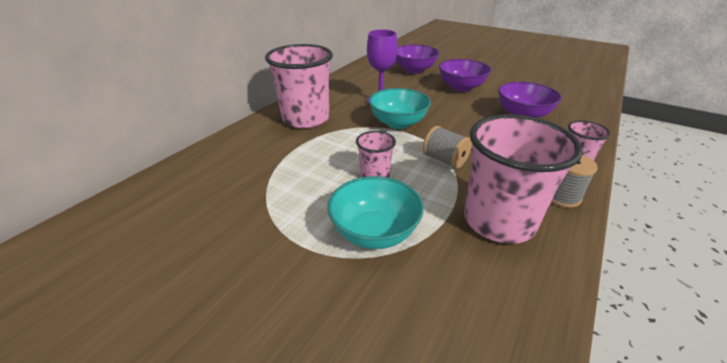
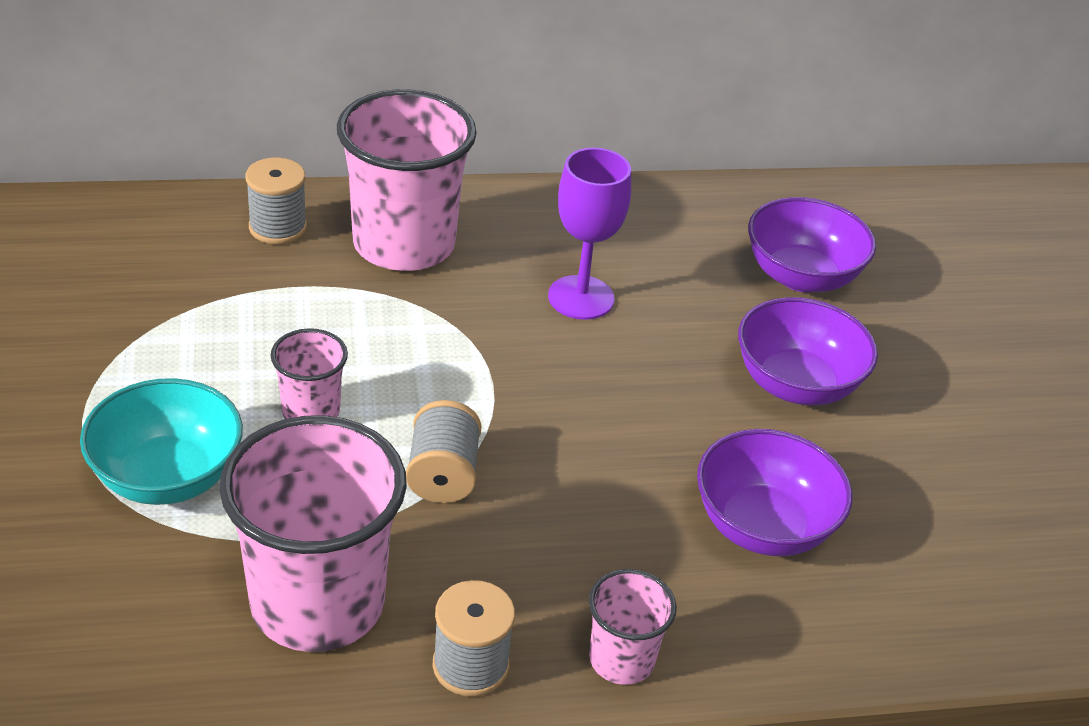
camera: 45 degrees right, 5 degrees up
turquoise bowl [369,88,431,129] -> none
none -> grey spool [246,158,307,244]

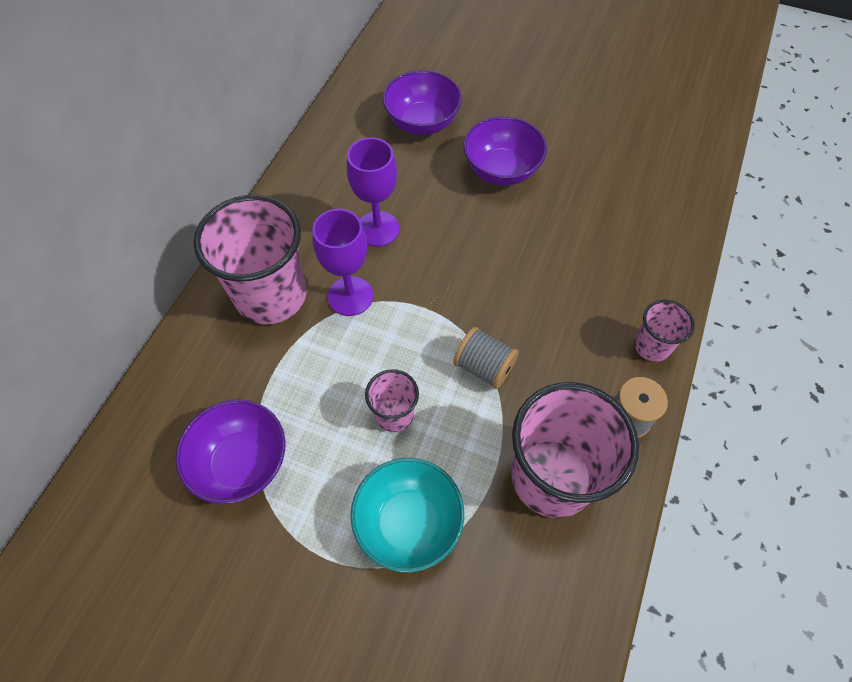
camera: 55 degrees left, 20 degrees up
grey spool [246,158,307,244] -> none
purple bowl [697,429,852,556] -> purple bowl moved to [176,399,285,504]
none -> purple goblet [312,209,373,316]

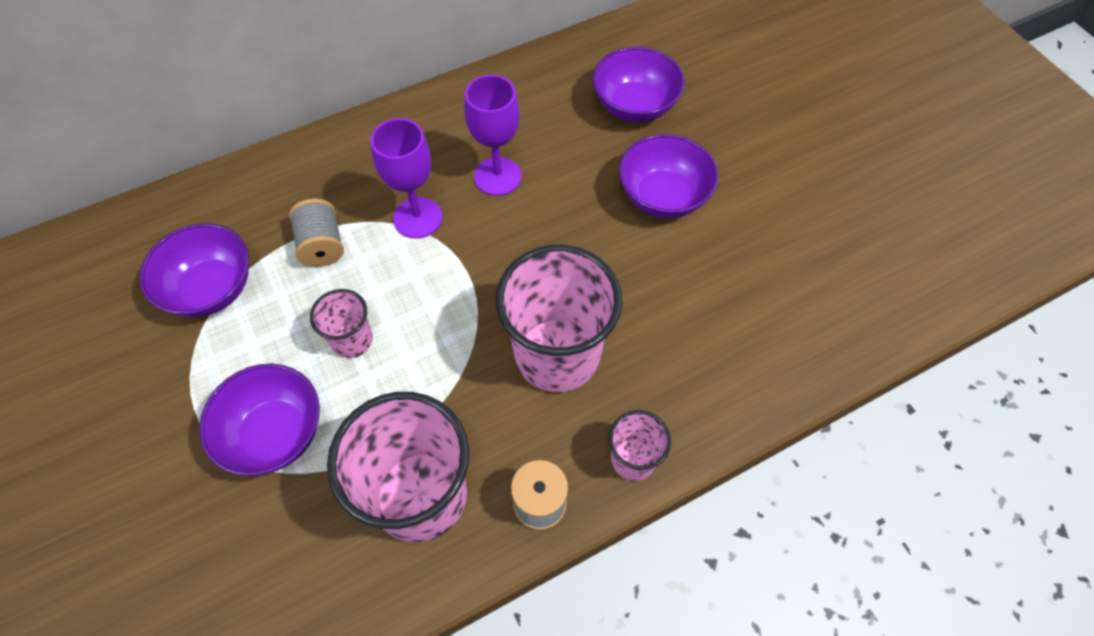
camera: 40 degrees right, 0 degrees up
pink cup [194,195,307,325] -> pink cup moved to [496,245,622,392]
turquoise bowl [351,458,464,572] -> purple bowl [199,364,320,476]
grey spool [453,327,519,389] -> grey spool moved to [289,198,344,267]

